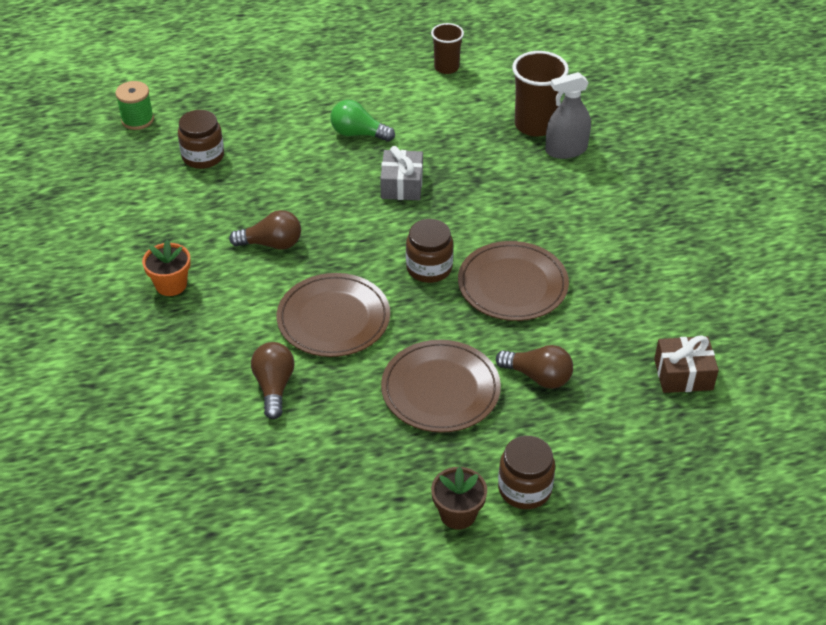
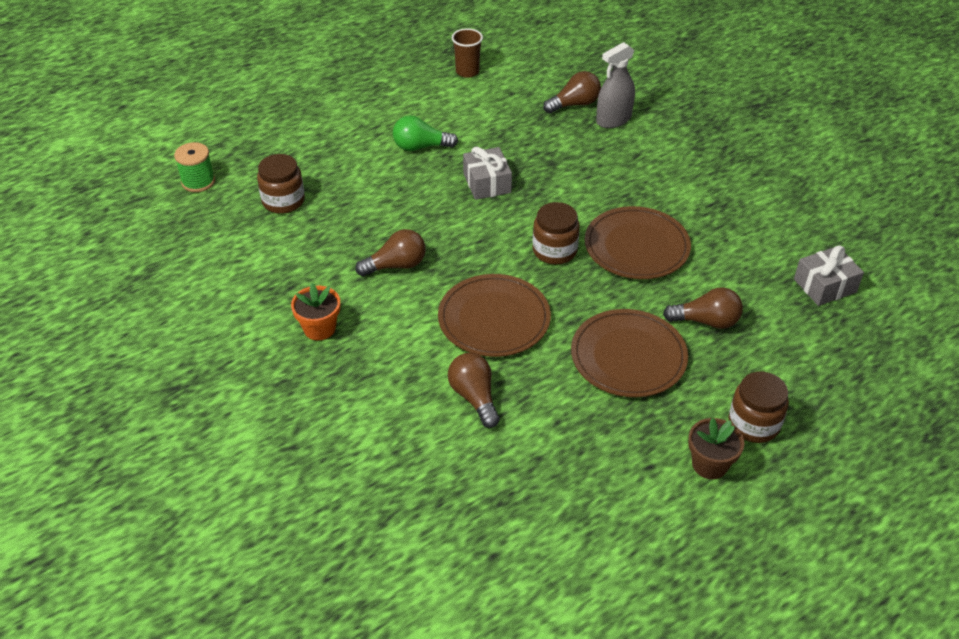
camera: 20 degrees left, 0 degrees up
brown cup [512,51,569,137] -> brown light bulb [543,71,601,114]
brown gift [654,335,719,393] -> grey gift [794,246,864,306]

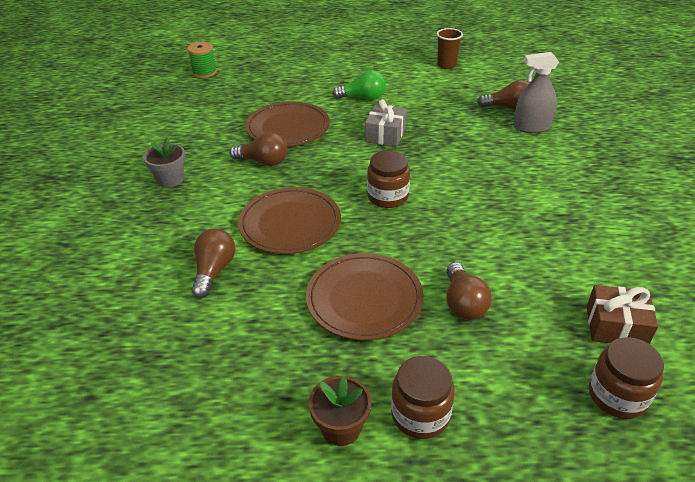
camera: 35 degrees right, 5 degrees down
brown jar [257,154,305,214] -> brown jar moved to [589,337,664,419]
orange flower pot [291,283,340,340] -> grey flower pot [143,137,185,187]
green light bulb [393,115,458,151] -> green light bulb turned 150 degrees clockwise [332,70,386,100]
brown plate [585,206,691,279] -> brown plate moved to [245,101,330,147]
brown light bulb [663,287,743,329] -> brown light bulb turned 45 degrees clockwise [446,262,492,320]
grey gift [794,246,864,306] -> brown gift [587,285,658,344]

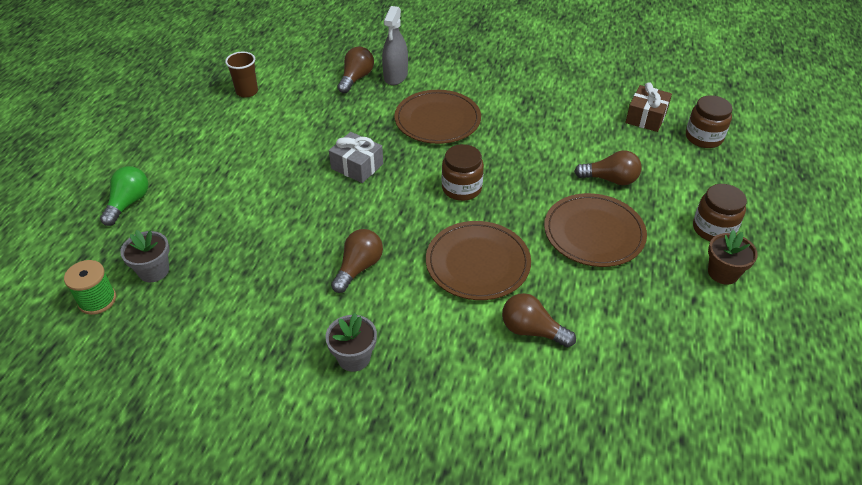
camera: 75 degrees left, 5 degrees up
brown plate [245,101,330,147] -> brown plate moved to [394,90,481,144]
green light bulb [332,70,386,100] -> green light bulb moved to [100,166,149,226]
none -> grey flower pot [120,230,169,282]

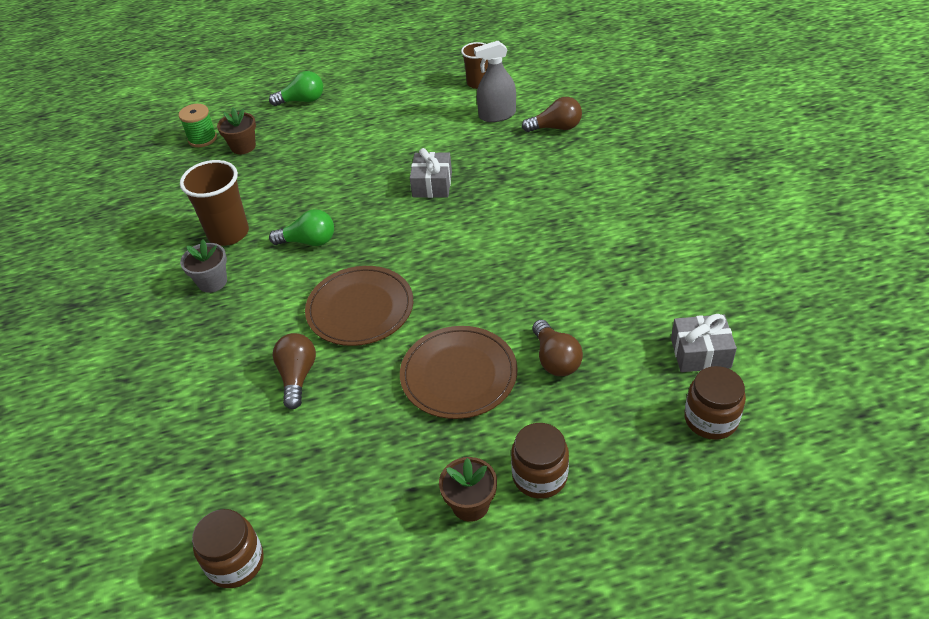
camera: 65 degrees right, 0 degrees up
grey flower pot [120,230,169,282] -> brown flower pot [217,108,256,154]
brown light bulb [331,229,383,293] -> green light bulb [269,209,334,246]
grey spray bottle [382,6,408,85] -> grey spray bottle moved to [474,41,516,122]
brown plate [394,90,481,144] -> none
brown jar [442,144,484,201] -> brown jar moved to [192,509,263,588]
brown gift [625,82,672,132] -> grey gift [671,314,737,372]
none -> brown cup [180,160,249,246]

